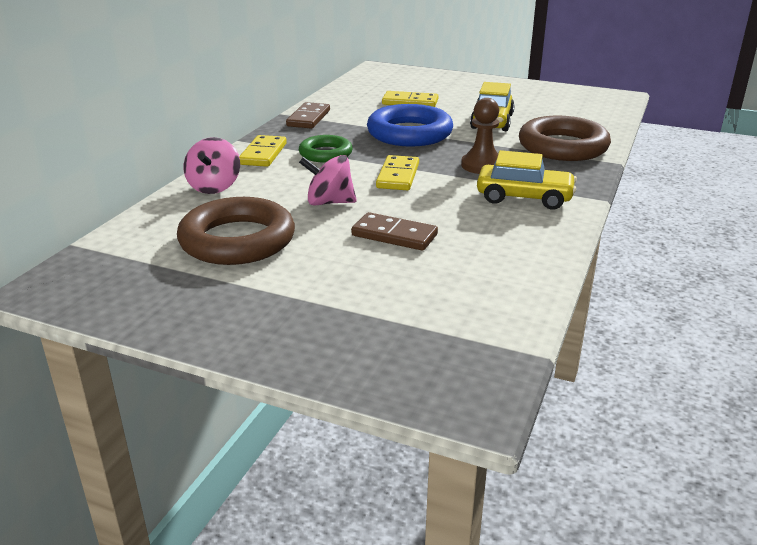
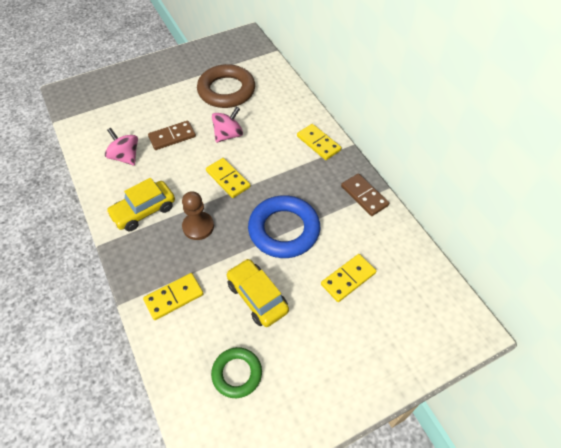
camera: 130 degrees right, 25 degrees up
pink spinning top [184,137,240,194] -> pink spinning top moved to [105,128,138,166]
green ring [299,135,353,163] -> green ring moved to [211,347,262,398]
brown ring [519,116,611,161] -> yellow domino [143,273,204,320]

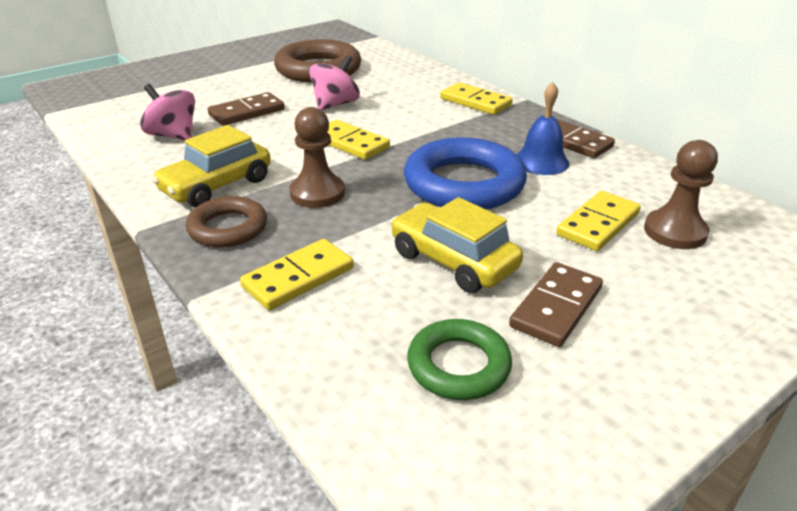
camera: 10 degrees left, 20 degrees down
none -> brown ring [186,196,267,248]
none -> brown domino [509,262,603,347]
none -> blue bell [516,82,569,175]
none -> brown pawn [644,140,718,249]

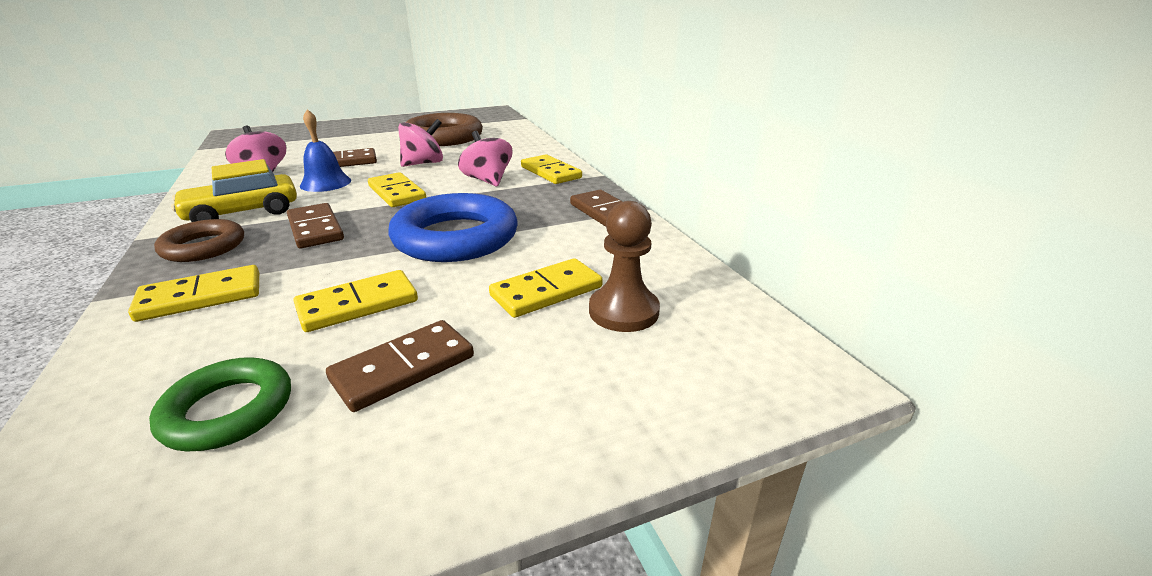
camera: 15 degrees right, 5 degrees down
brown pawn [290,107,345,208] -> brown domino [287,203,344,249]
yellow car [391,197,523,293] -> yellow domino [293,270,418,332]
blue bell [516,82,569,175] -> blue bell moved to [300,109,351,192]
none -> pink spinning top [458,131,512,186]

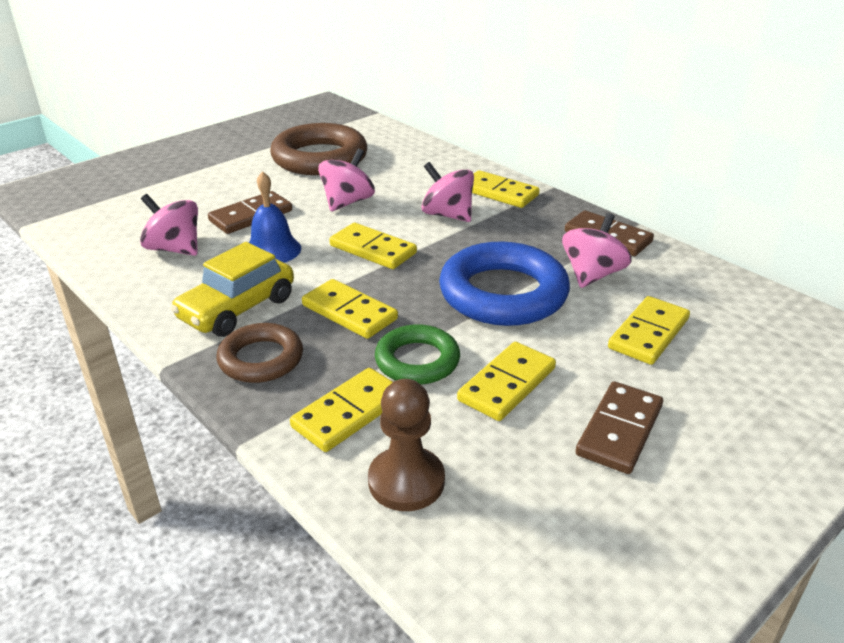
camera: 20 degrees left, 5 degrees up
green ring [149,357,291,451] -> green ring moved to [375,324,460,385]
brown domino [287,203,344,249] -> yellow domino [302,279,398,339]
brown pawn [589,201,660,332] -> brown pawn moved to [368,379,445,511]
none -> pink spinning top [562,213,632,288]

